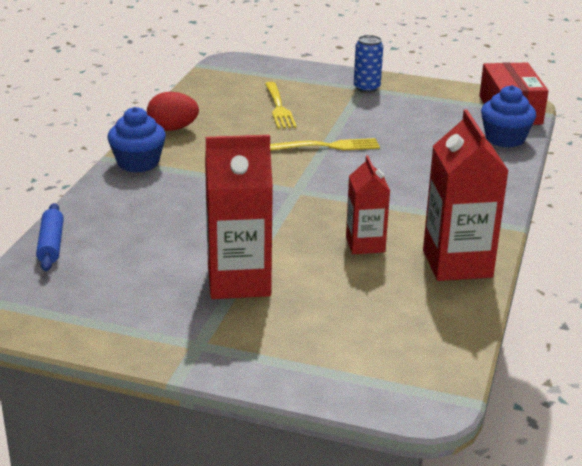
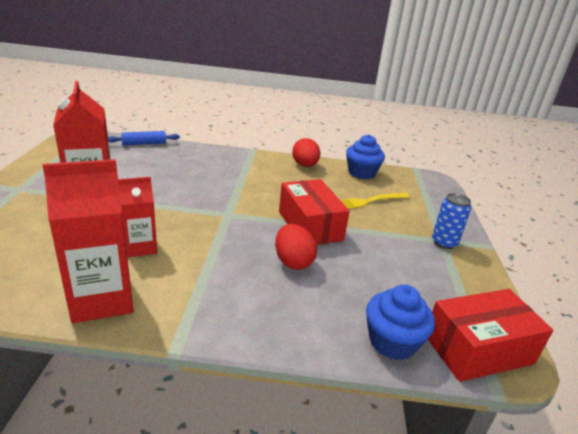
camera: 75 degrees right, 0 degrees up
blue cupcake [108,107,166,173] -> blue cupcake moved to [346,134,385,179]
yellow fork [270,138,380,151] -> red box [279,179,350,245]
none -> red egg [275,224,317,270]

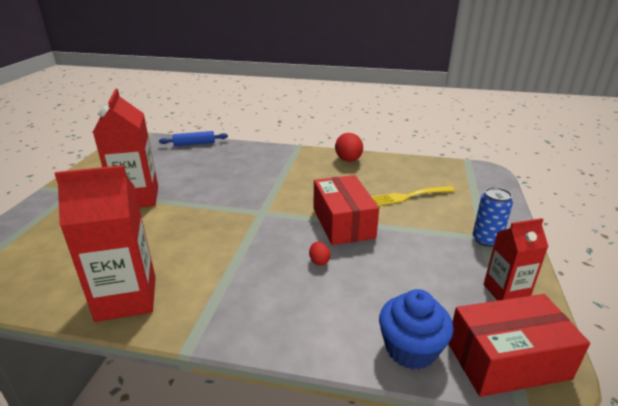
camera: 10 degrees right, 0 degrees up
red carton [118,177,157,257] -> red carton moved to [483,218,549,301]
red egg [275,224,317,270] -> red egg [309,242,330,266], size x0.51
blue cupcake [346,134,385,179] -> none

